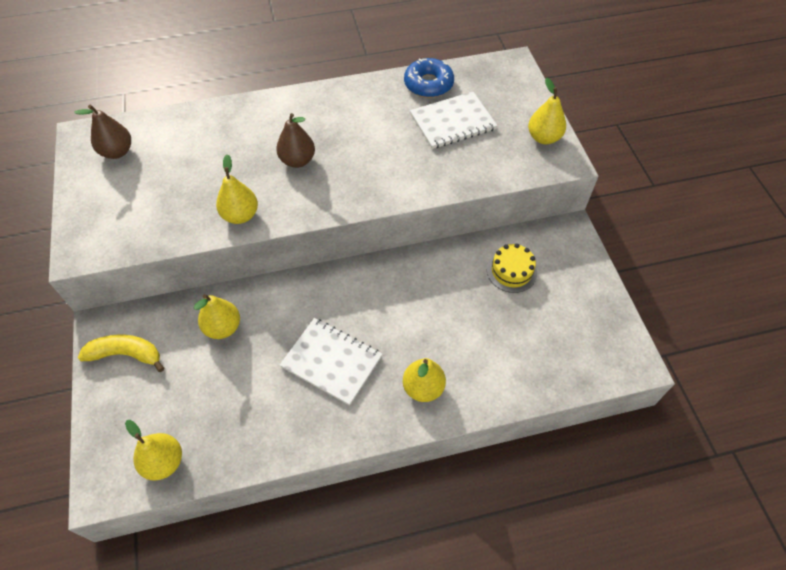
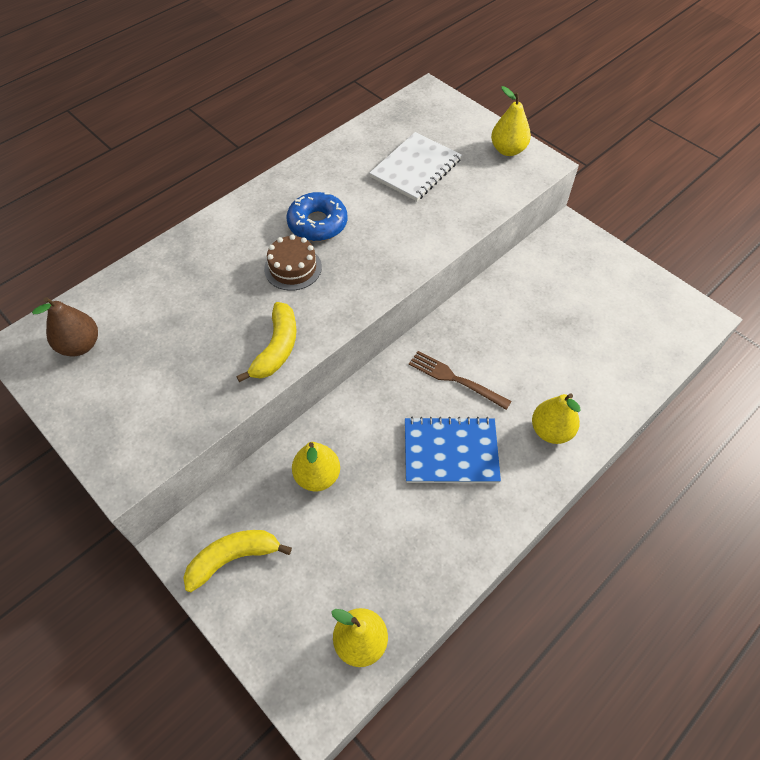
camera: 30 degrees left, 0 degrees up
yellow pear [216,154,258,224] -> yellow banana [236,302,297,382]
brown pear [276,113,315,168] -> brown cake [264,235,322,291]
white notebook [280,318,382,406] -> blue notebook [405,417,501,483]
blue donut [404,58,454,98] -> blue donut moved to [286,192,347,241]
yellow cake [487,243,537,293] -> none
none -> brown fork [409,351,512,410]

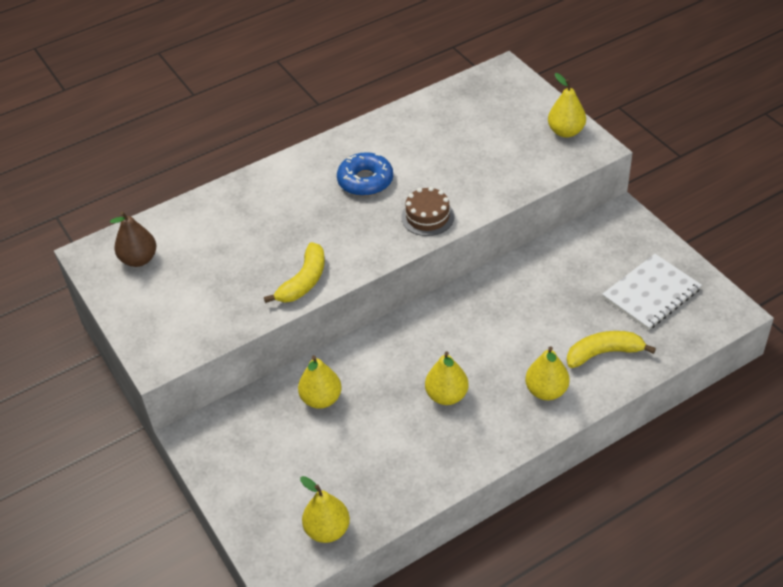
camera: 15 degrees right, 10 degrees down
yellow banana [183,530,292,592] -> yellow banana moved to [567,331,656,368]
brown cake [264,235,322,291] -> brown cake moved to [401,187,454,236]
white notebook [370,132,462,201] -> white notebook moved to [602,254,702,330]
blue notebook [405,417,501,483] -> yellow pear [425,352,469,405]
brown fork [409,351,512,410] -> none

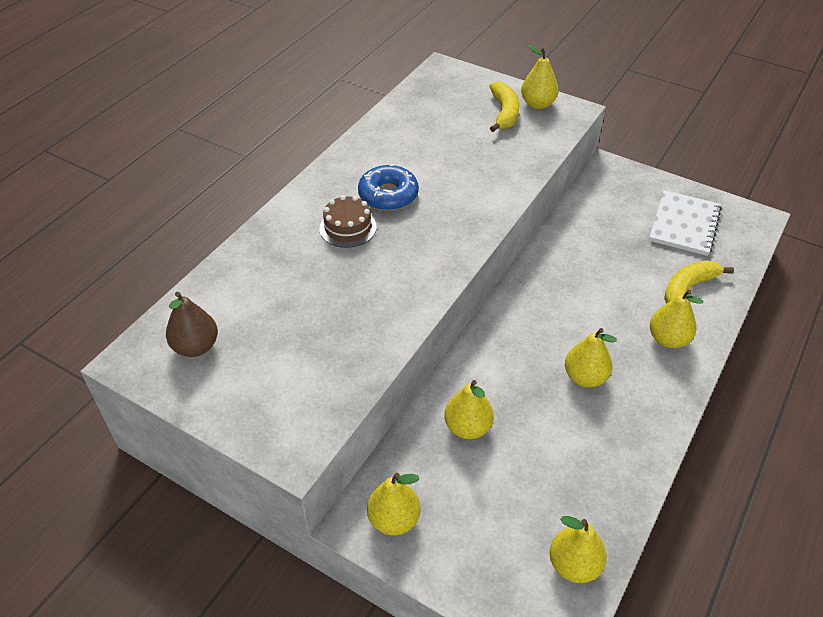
camera: 30 degrees left, 0 degrees up
yellow banana [264,242,325,303] -> yellow banana moved to [489,81,520,132]
brown cake [401,187,454,236] -> brown cake moved to [319,195,377,248]
none -> yellow pear [367,473,421,535]

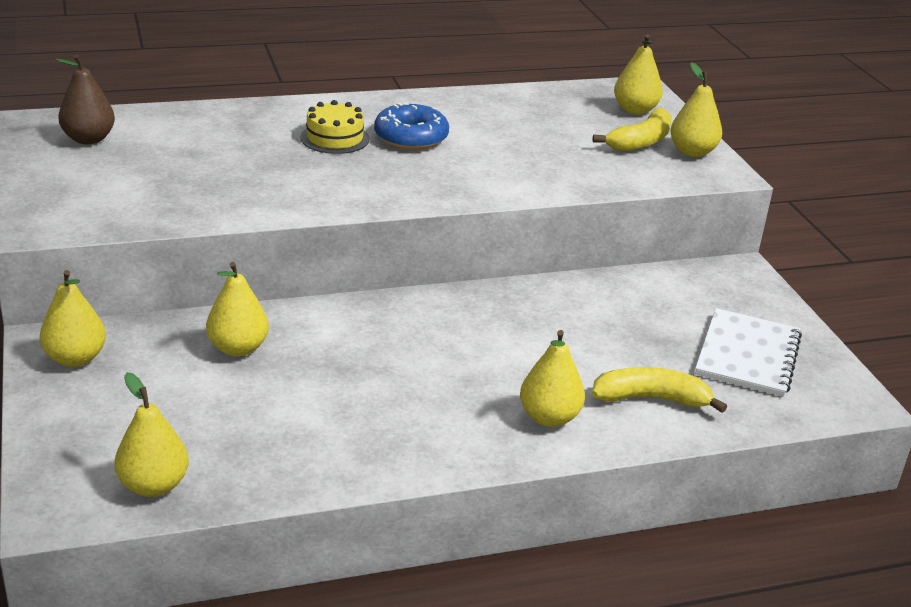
camera: 40 degrees right, 15 degrees down
brown cake [319,195,377,248] -> yellow cake [300,100,369,154]
yellow pear [565,328,617,387] -> yellow pear moved to [614,34,663,115]
white notebook [649,190,722,256] -> white notebook turned 45 degrees counterclockwise [695,308,802,397]

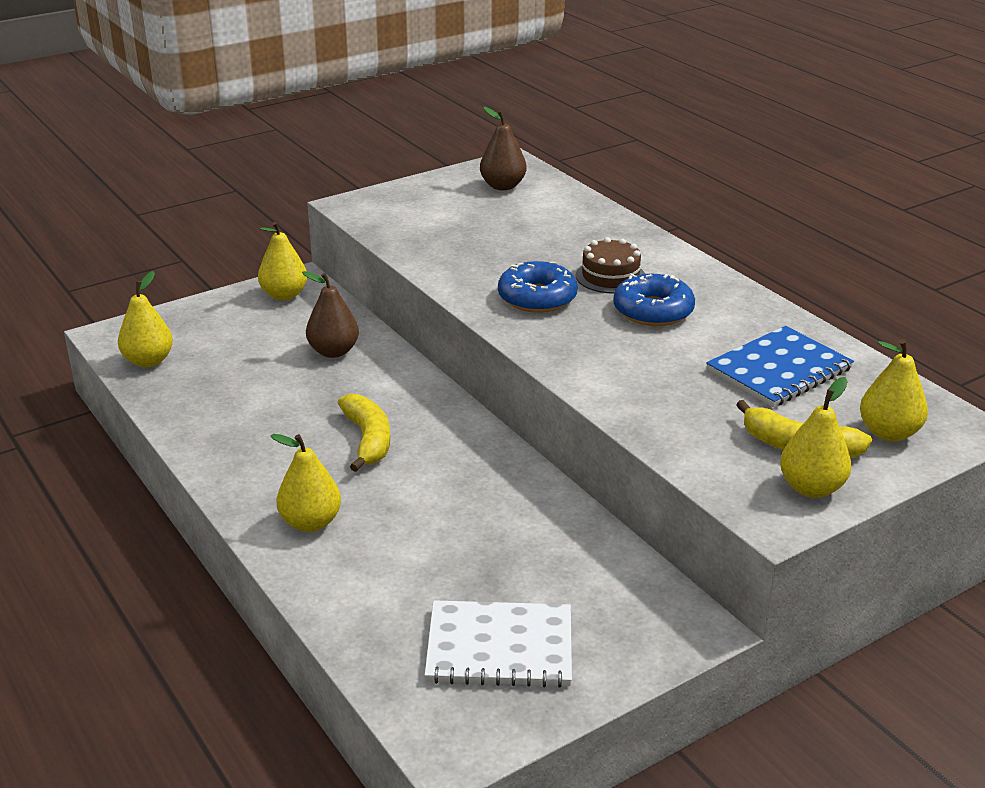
camera: 75 degrees right, 0 degrees up
yellow pear [206,262,269,357] -> brown pear [302,271,359,358]
yellow cake [300,100,369,154] -> brown cake [576,237,645,294]
yellow banana [592,367,727,413] -> yellow banana moved to [338,394,390,472]
none -> blue donut [498,261,578,313]
none -> blue notebook [706,326,854,407]

